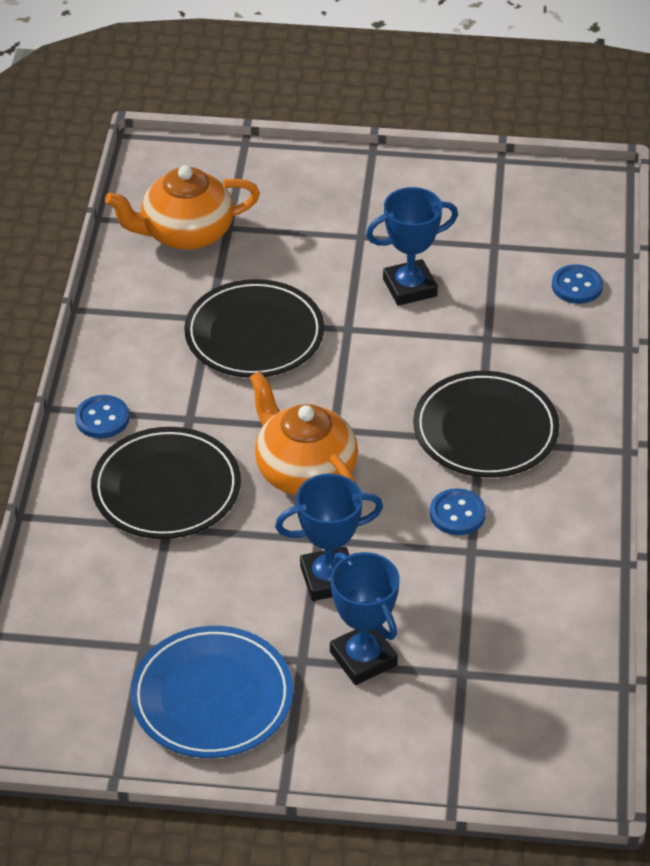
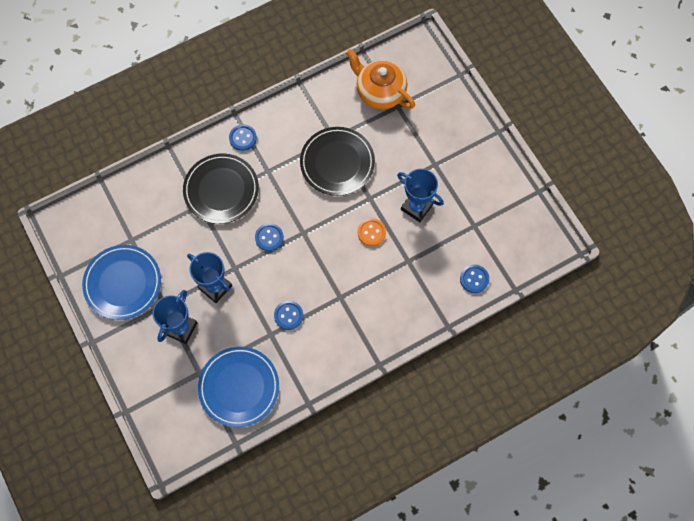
camera: 55 degrees right, 25 degrees up
orange teapot [250,371,358,496] -> blue button [255,223,284,251]
black plate [413,371,560,478] -> none
none -> blue plate [198,347,279,427]
none -> orange button [358,218,386,246]

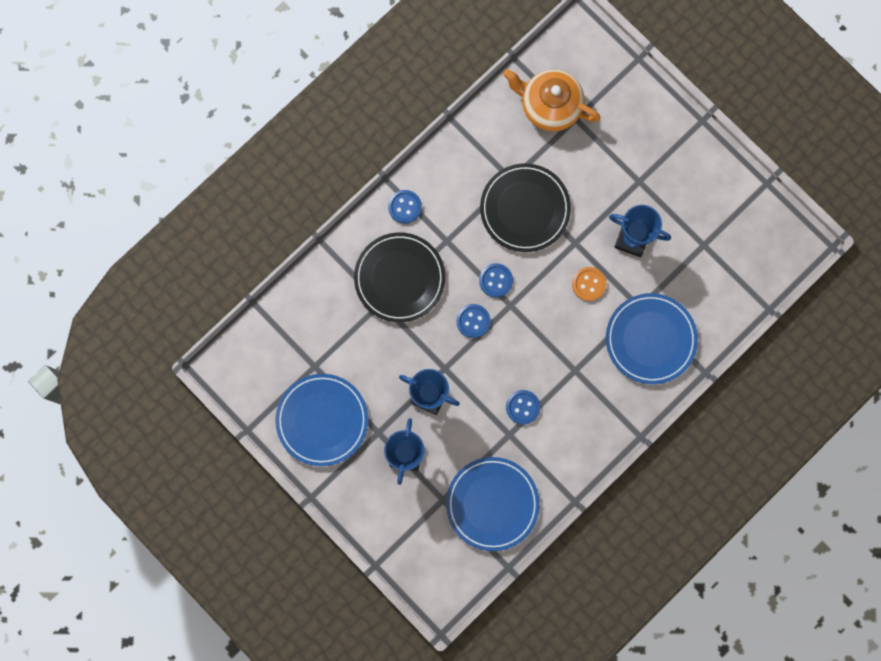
camera: 15 degrees left, 10 degrees up
blue button [460,265,489,293] -> blue button moved to [479,263,513,297]
none -> blue plate [606,293,698,384]

